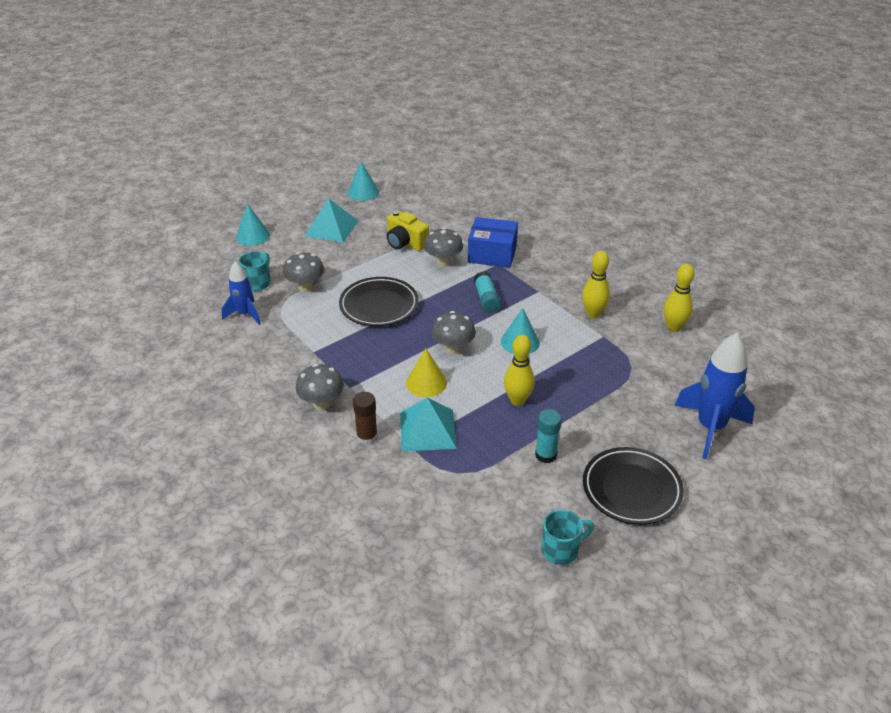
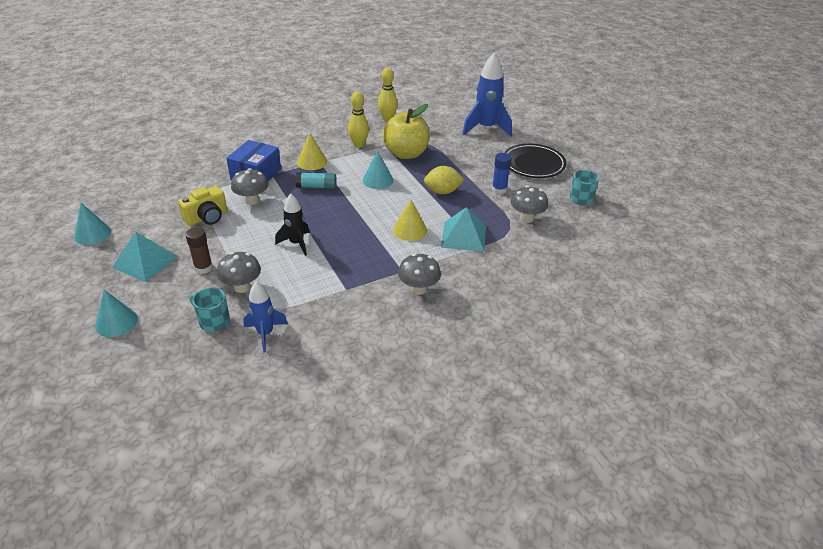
camera: 80 degrees left, 0 degrees up
black plate [339,277,419,326] -> black rocket [275,194,310,256]
brown glue stick [353,392,378,445] -> brown glue stick moved to [186,227,213,274]
grey mushroom [431,311,476,355] -> grey mushroom moved to [511,186,548,223]
yellow bowling pin [504,335,535,406] -> yellow lemon [424,166,464,194]
turquoise glue stick [535,409,562,463] -> blue glue stick [492,153,511,194]
none -> yellow cone [297,133,327,170]
none -> yellow apple [383,104,430,159]

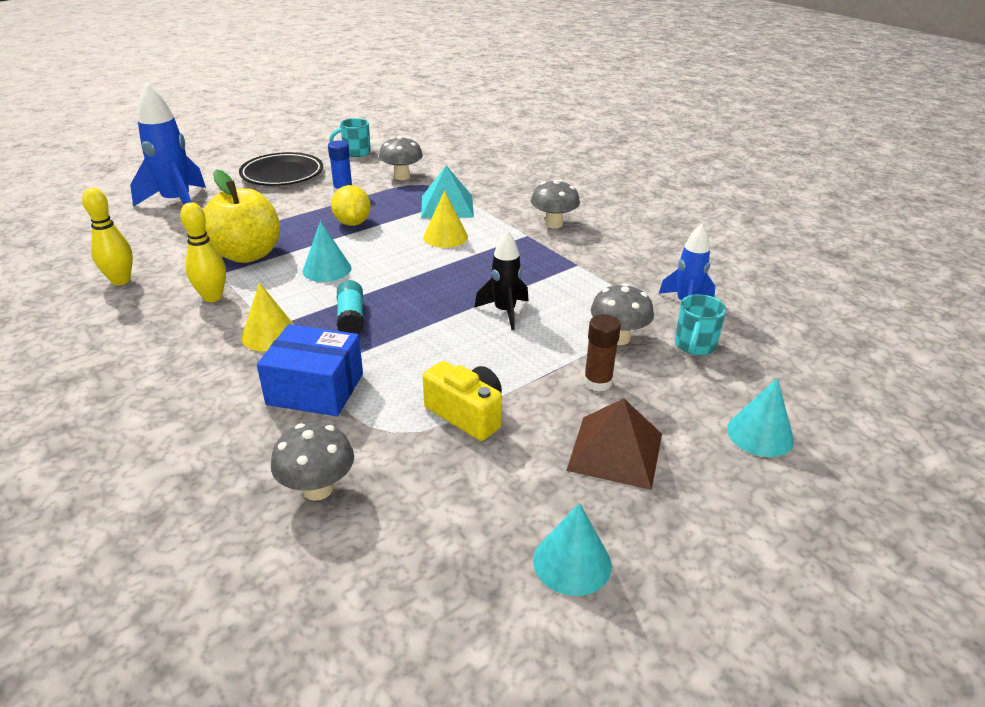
camera: 100 degrees left, 5 degrees down
turquoise pyramid [112,232,178,282] -> brown pyramid [566,398,662,490]
grey mushroom [231,168,269,205] -> grey mushroom moved to [271,423,354,501]

